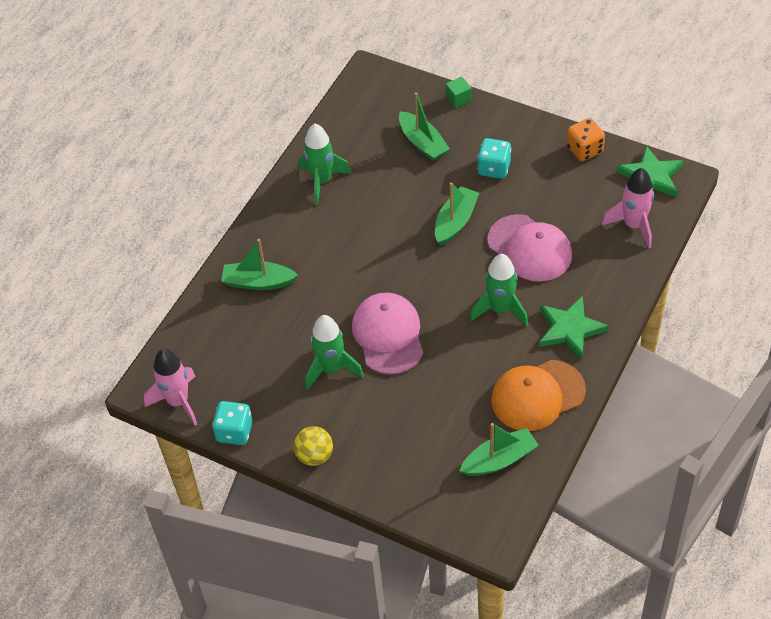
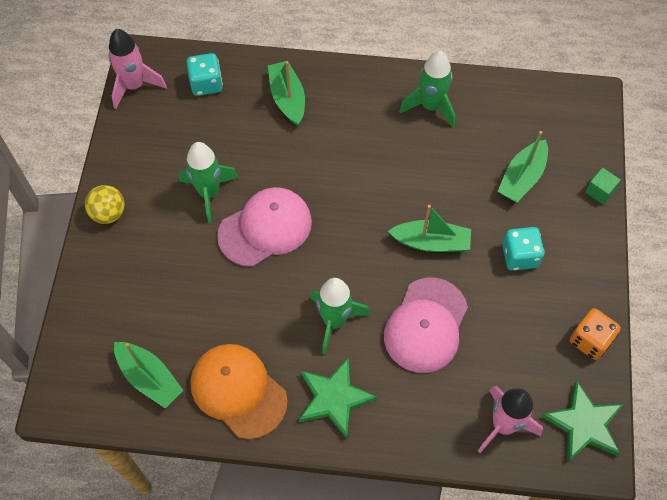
camera: 65 degrees right, 10 degrees up
turquoise dice [212,401,253,445] -> turquoise dice moved to [186,53,223,96]

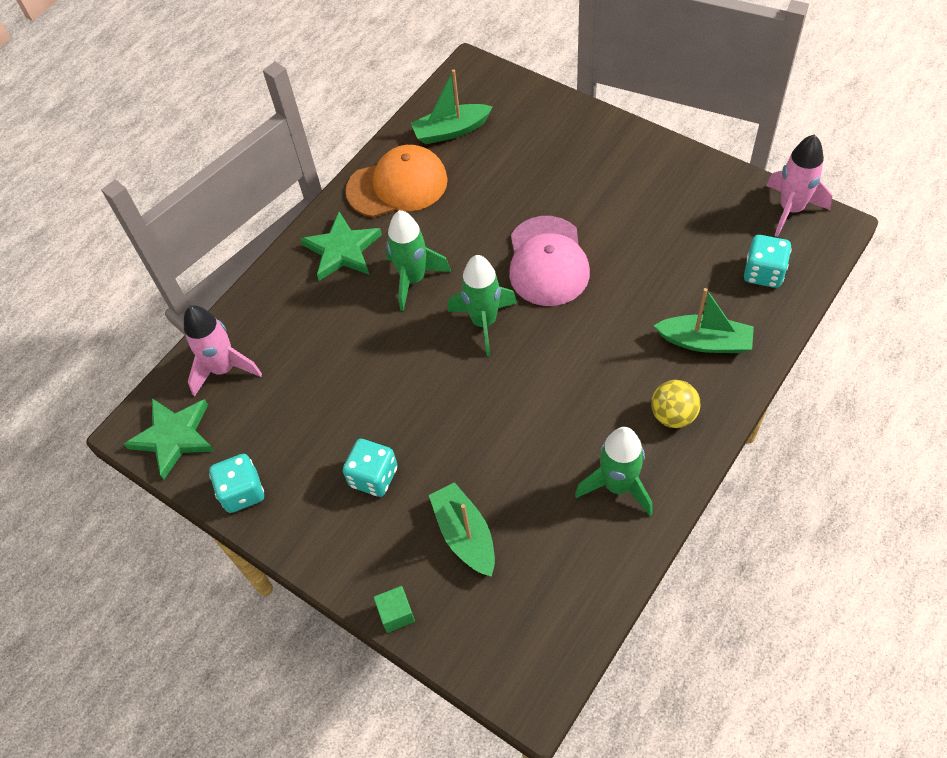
camera: 125 degrees right, 5 degrees down
yellow ball [85,185,125,224] -> yellow ball moved to [651,380,701,428]
green rocket [179,142,239,223] -> green rocket moved to [448,255,517,356]
pink cap [384,278,468,373] -> none
green boat [388,205,471,252] -> none
orange dice [570,308,621,360] -> turquoise dice [209,454,264,513]

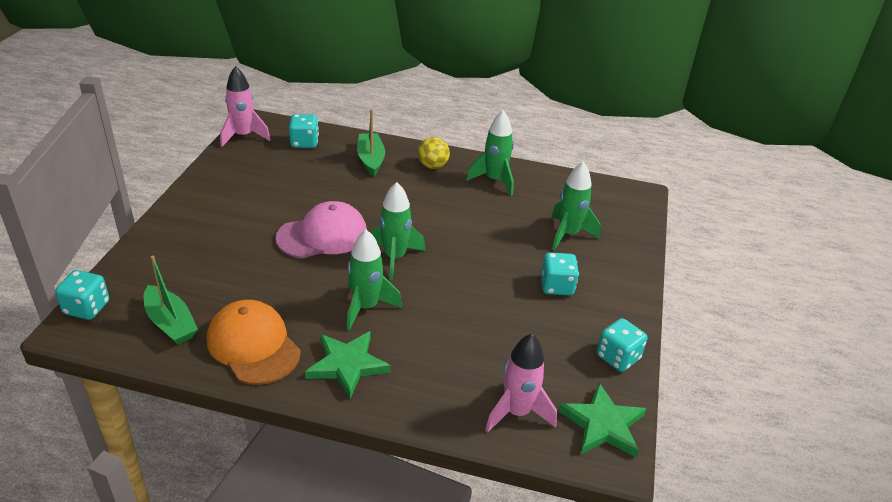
camera: 120 degrees left, 20 degrees down
green cube [374,586,415,633] -> none
green boat [429,482,495,577] -> green rocket [552,162,600,250]
none -> turquoise dice [55,270,109,320]

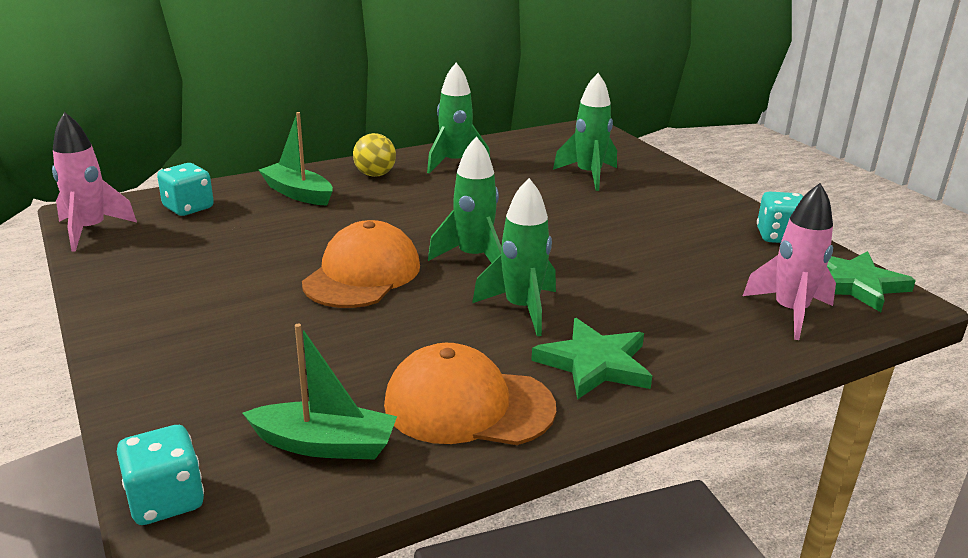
camera: 40 degrees left, 10 degrees down
pink cap [275,201,367,258] -> orange cap [302,220,420,308]
turquoise dice [541,252,579,296] -> none

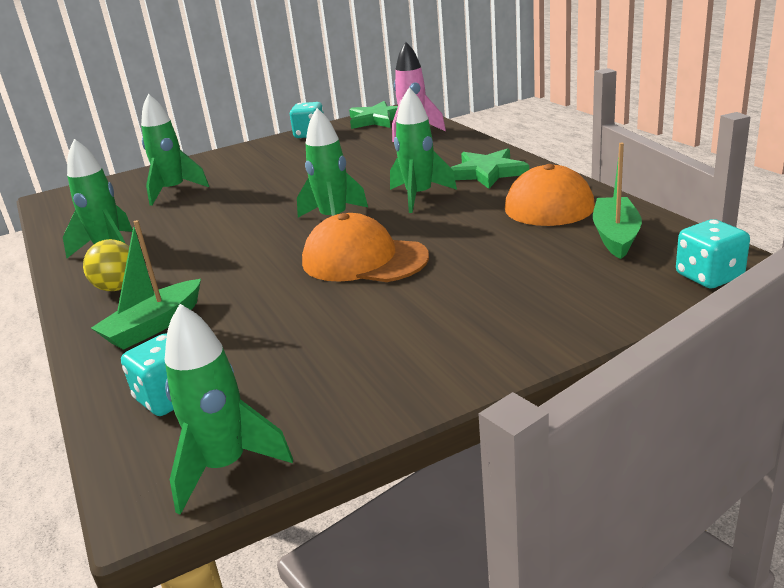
camera: 85 degrees left, 0 degrees up
pink rocket [52,112,137,252] -> green rocket [165,304,293,515]

